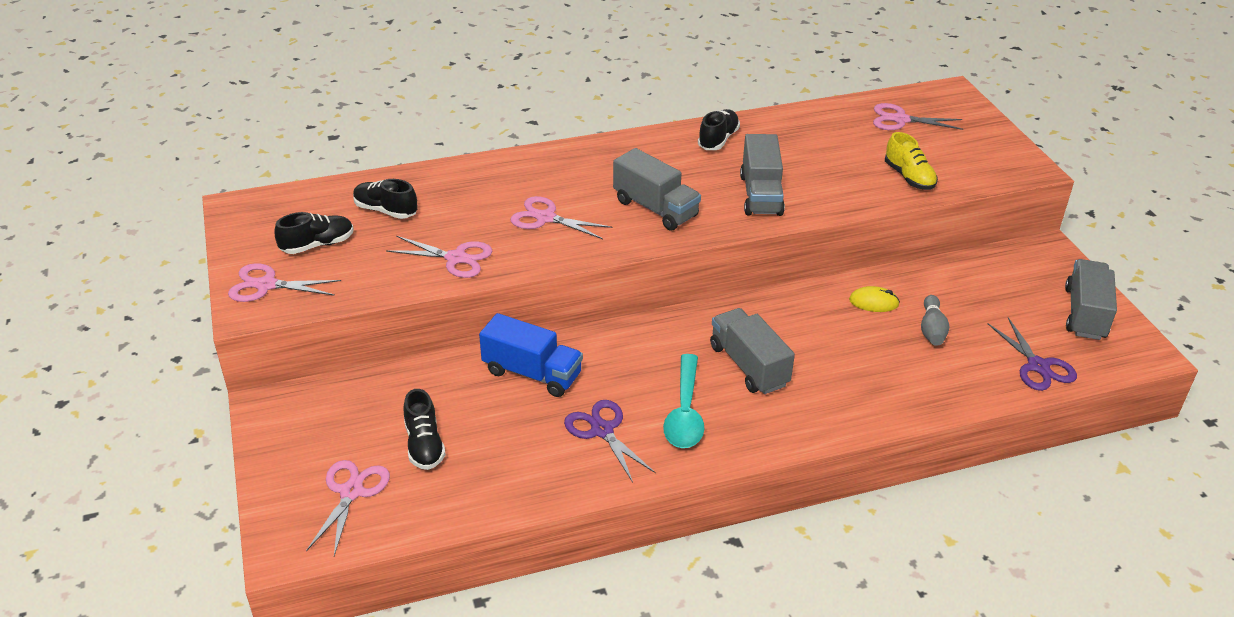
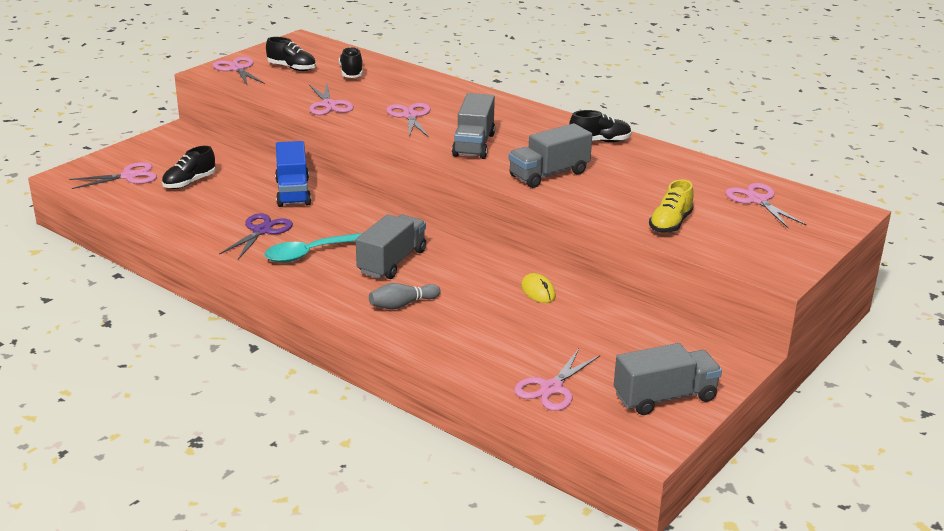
camera: 55 degrees right, 10 degrees down
grey bowling pin [921,295,949,346] -> grey bowling pin moved to [369,283,441,310]
purple scissors [987,317,1077,391] -> pink scissors [514,349,600,411]

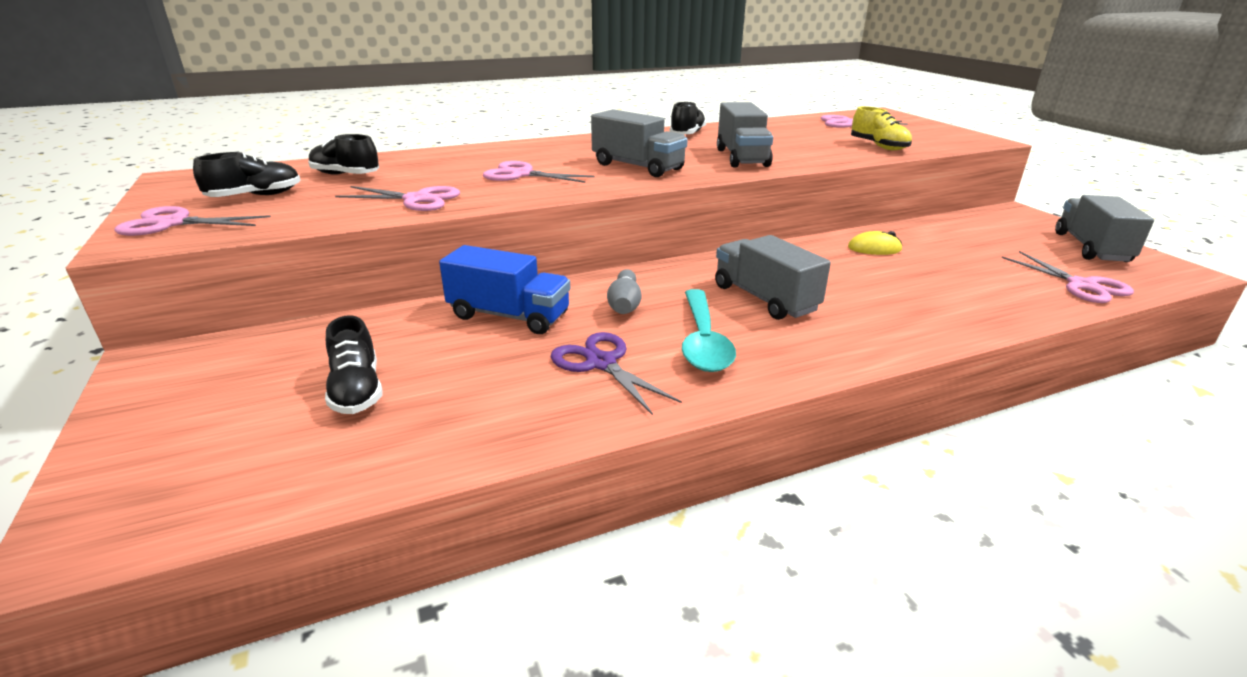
camera: 60 degrees left, 0 degrees up
pink scissors [69,162,157,189] -> none
grey bowling pin [369,283,441,310] -> grey bowling pin moved to [607,269,641,314]

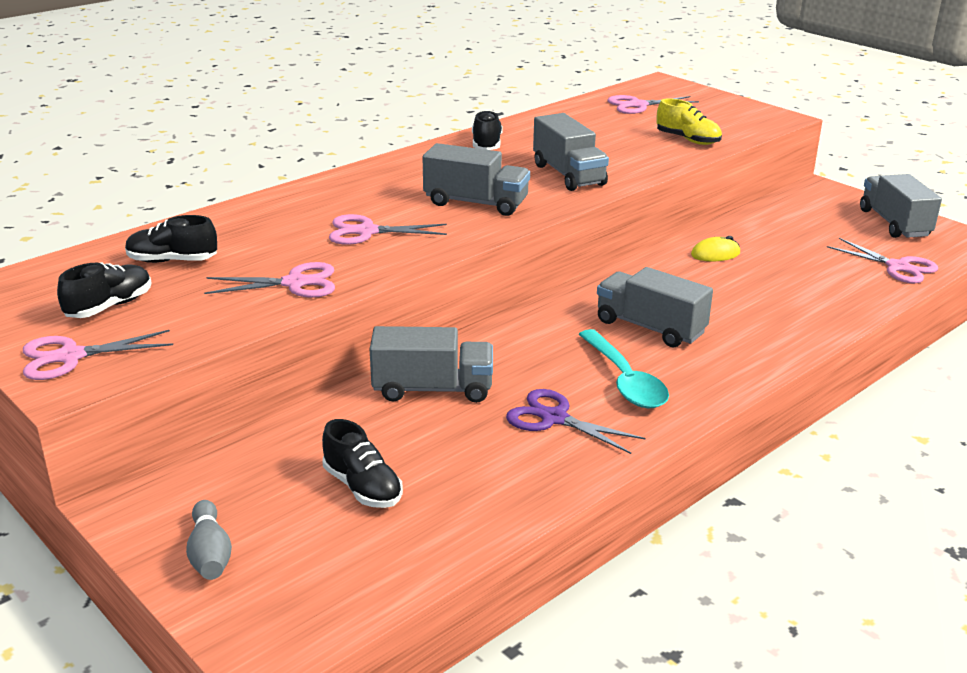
camera: 20 degrees left, 0 degrees up
blue truck [439,245,570,334] -> grey truck [370,326,493,403]
grey bowling pin [607,269,641,314] -> grey bowling pin moved to [186,500,232,580]

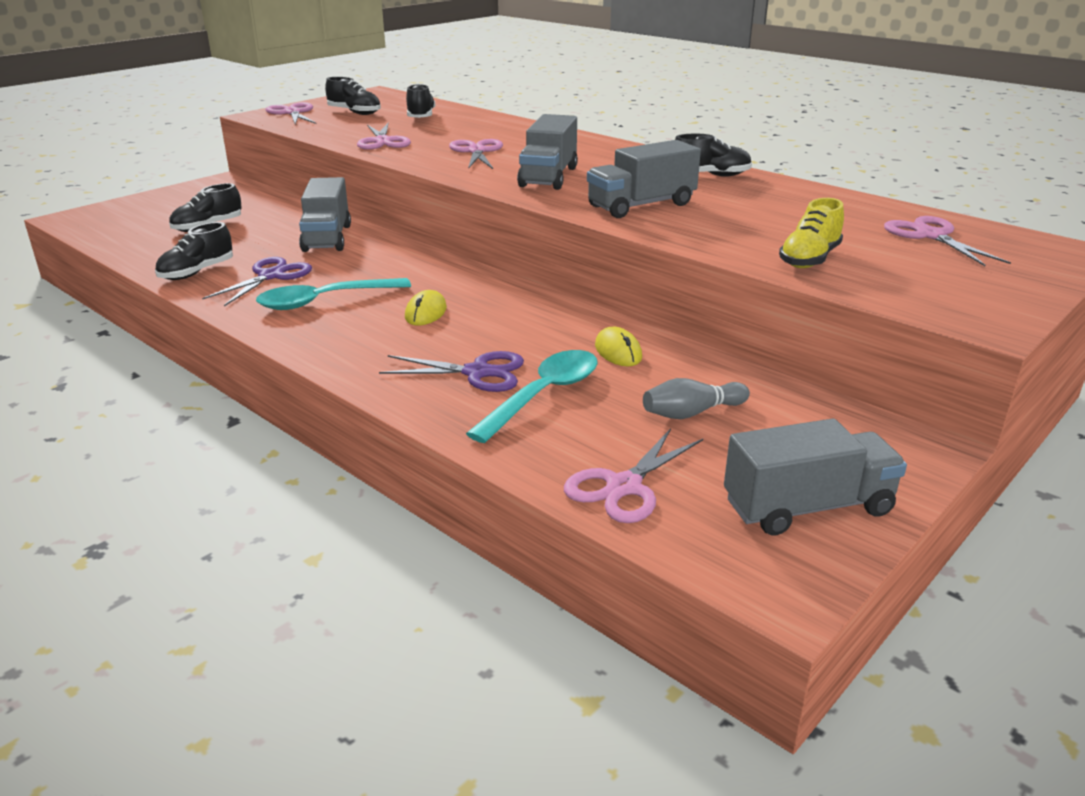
camera: 85 degrees right, 0 degrees up
grey bowling pin [186,500,232,580] -> grey bowling pin moved to [643,378,750,419]
grey truck [597,267,713,347] -> yellow mouse [405,290,447,326]
none -> black shoe [155,222,233,280]
none -> purple scissors [379,351,524,392]
none -> turquoise spoon [466,350,598,443]

